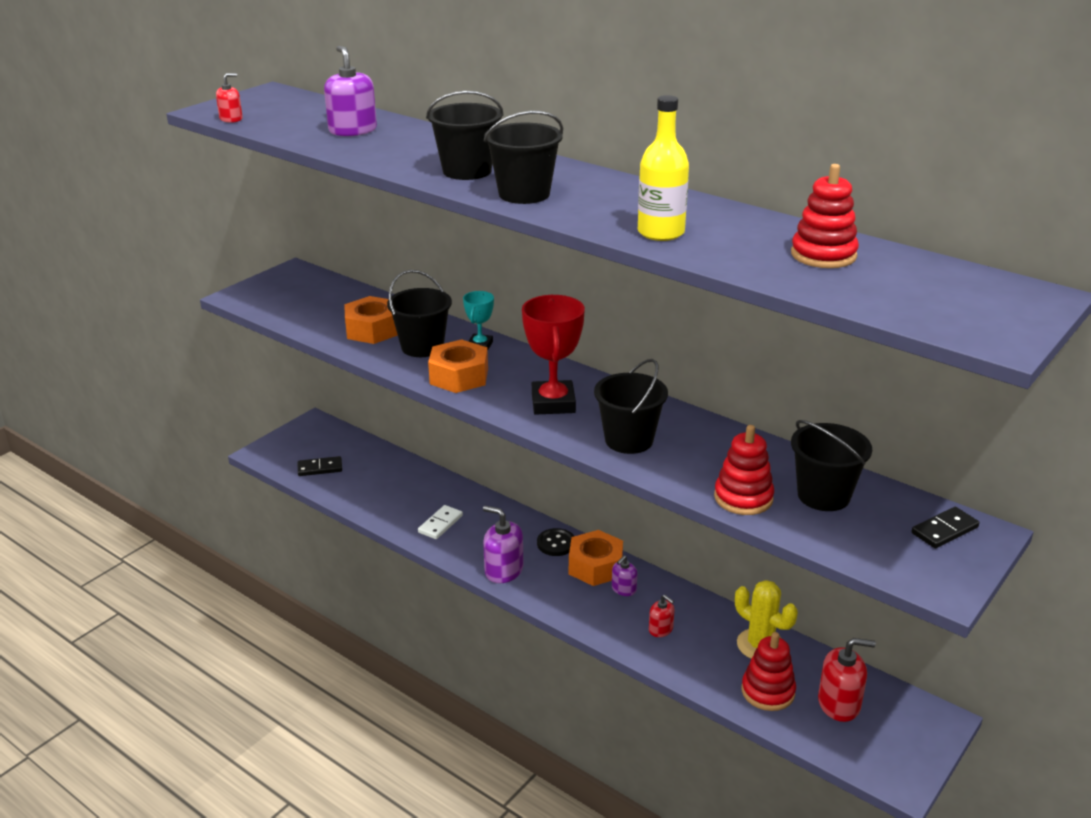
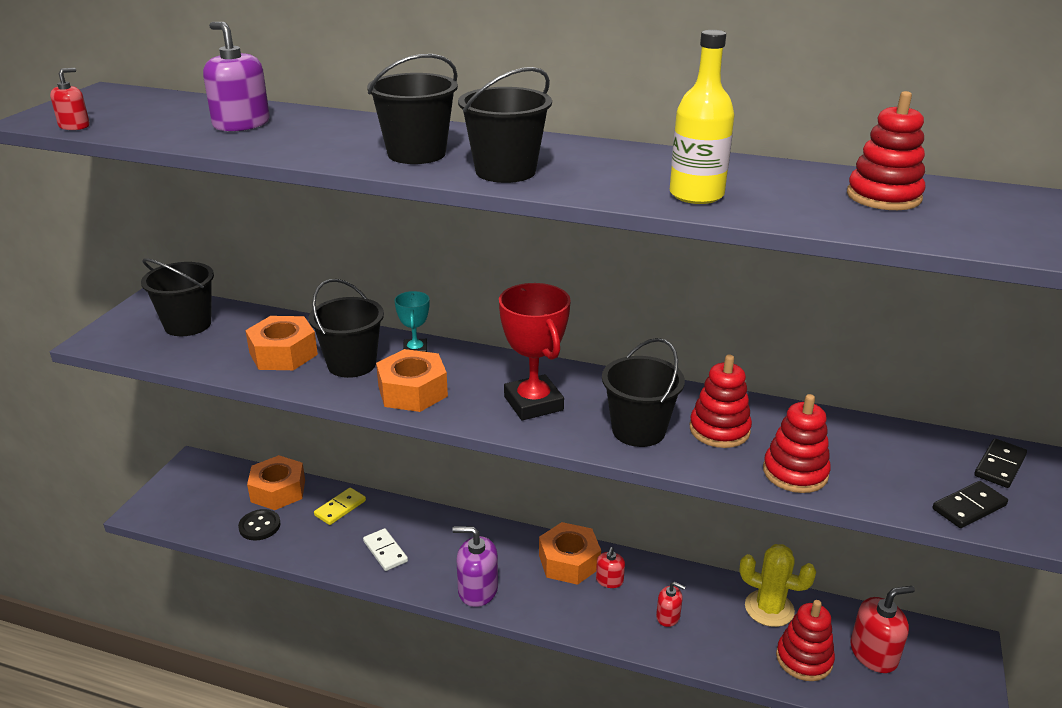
camera: 20 degrees left, 0 degrees up
black domino [298,456,342,476] -> black domino moved to [933,481,1008,528]
white domino [418,505,463,539] -> white domino turned 45 degrees counterclockwise [363,528,408,571]
black button [537,528,574,556] -> black button moved to [238,509,281,540]
purple soap dispenser [612,555,637,596] -> red soap dispenser [596,547,625,588]
black bucket [791,420,872,511] -> black bucket moved to [141,258,214,336]
none -> orange nut [247,455,305,510]
none -> yellow domino [314,487,366,525]
none -> red stacking toy [690,354,752,448]

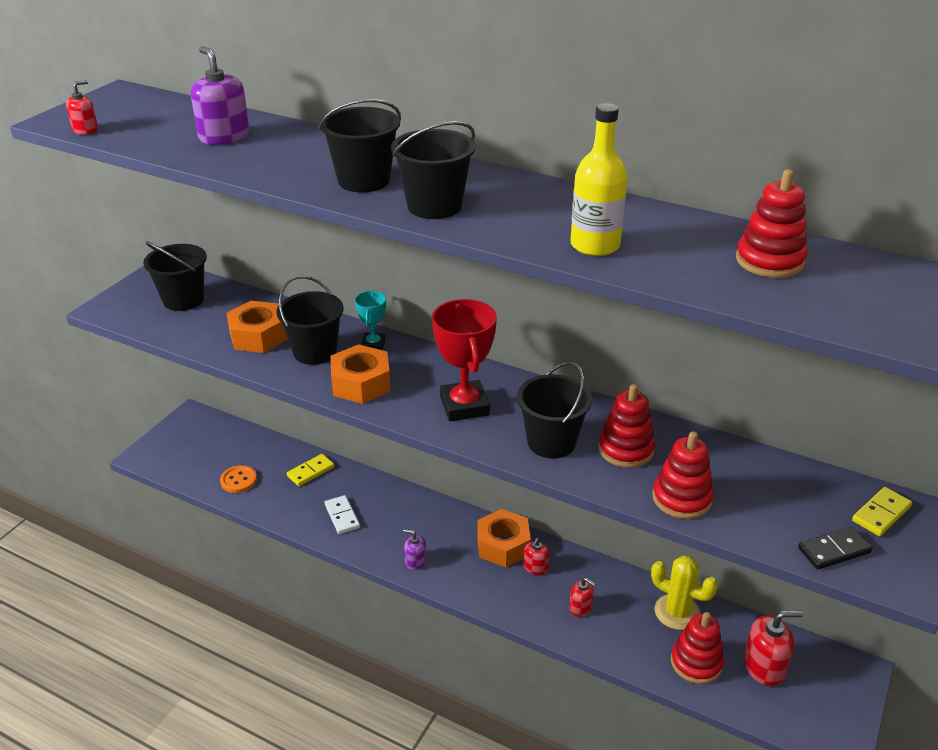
camera: 10 degrees right, 5 degrees up
black button [238,509,281,540] -> orange button [220,465,257,493]
orange nut [247,455,305,510] -> none
purple soap dispenser [452,526,498,607] -> purple soap dispenser [403,529,426,570], size x0.57
black domino [974,439,1027,488] -> yellow domino [852,487,912,536]

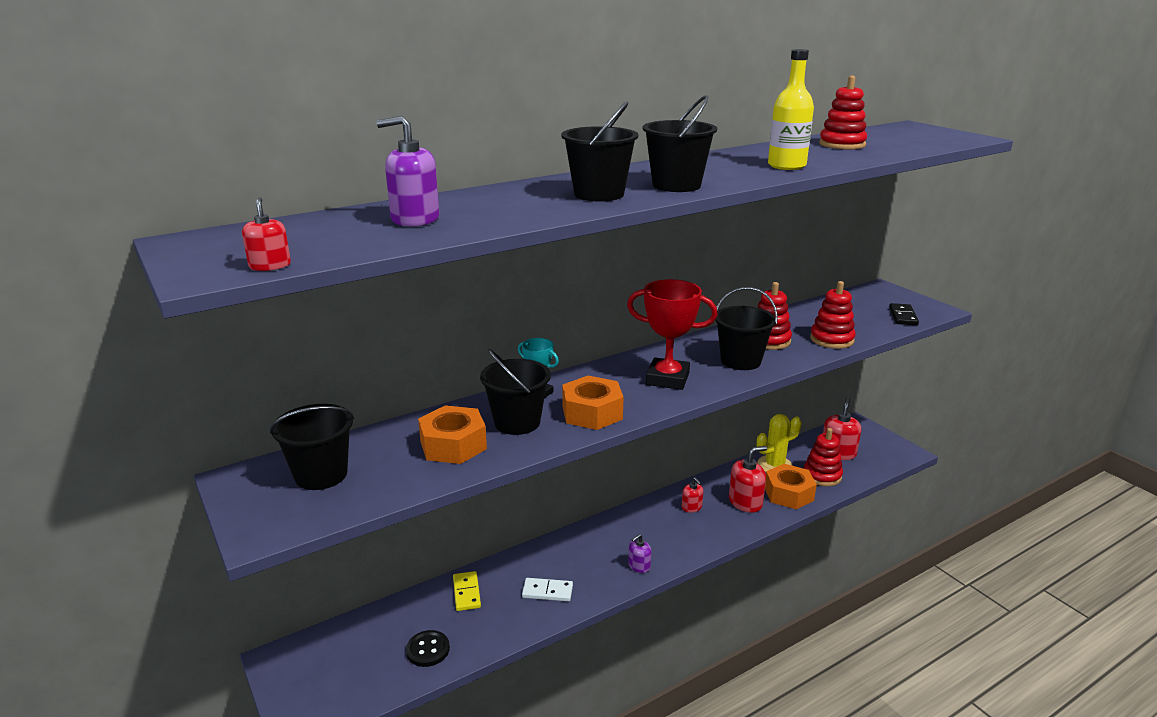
camera: 60 degrees left, 10 degrees down
orange button [220,465,257,493] -> black button [406,630,450,667]
orange nut [477,509,531,567] -> orange nut moved to [765,464,817,509]
red soap dispenser [569,578,596,617] -> red soap dispenser [729,446,767,513], size x1.74
yellow domino [852,487,912,536] -> none

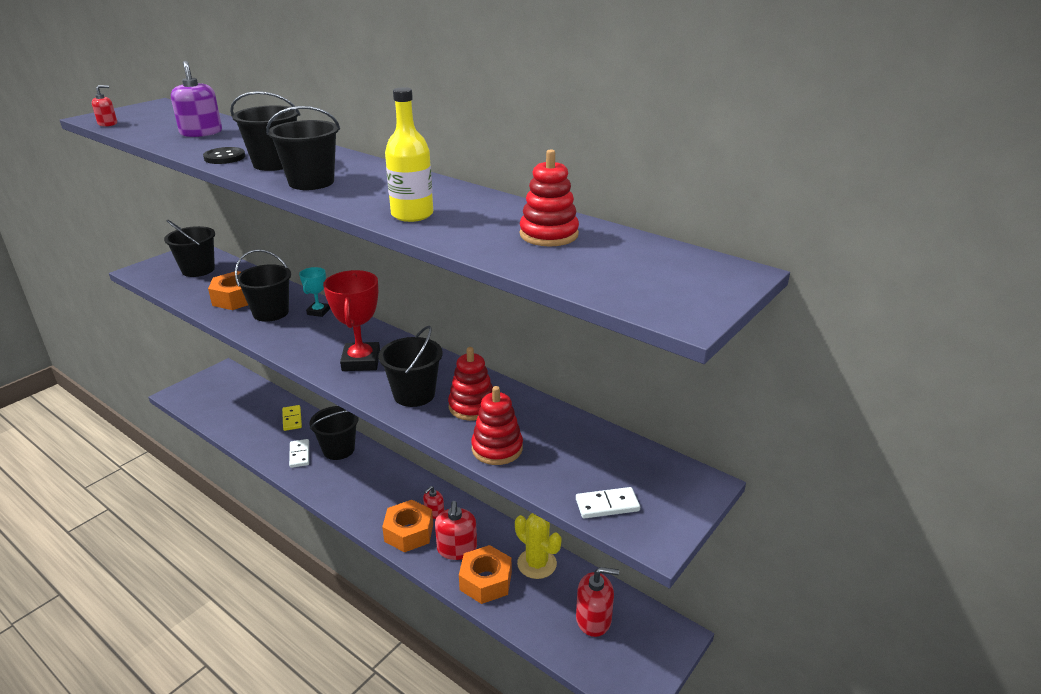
camera: 70 degrees right, 5 degrees up
black button [406,630,450,667] -> black button moved to [203,147,245,164]
yellow domino [453,571,481,611] -> yellow domino turned 75 degrees counterclockwise [282,405,302,431]
orange nut [562,376,623,430] -> orange nut moved to [382,500,433,552]
purple soap dispenser [628,534,651,573] -> none
red soap dispenser [729,446,767,513] -> red soap dispenser turned 45 degrees clockwise [435,501,477,560]
red stacking toy [804,428,843,486] -> none
black domino [889,303,919,325] -> white domino [576,487,640,519]
none -> black bucket [310,406,359,460]

